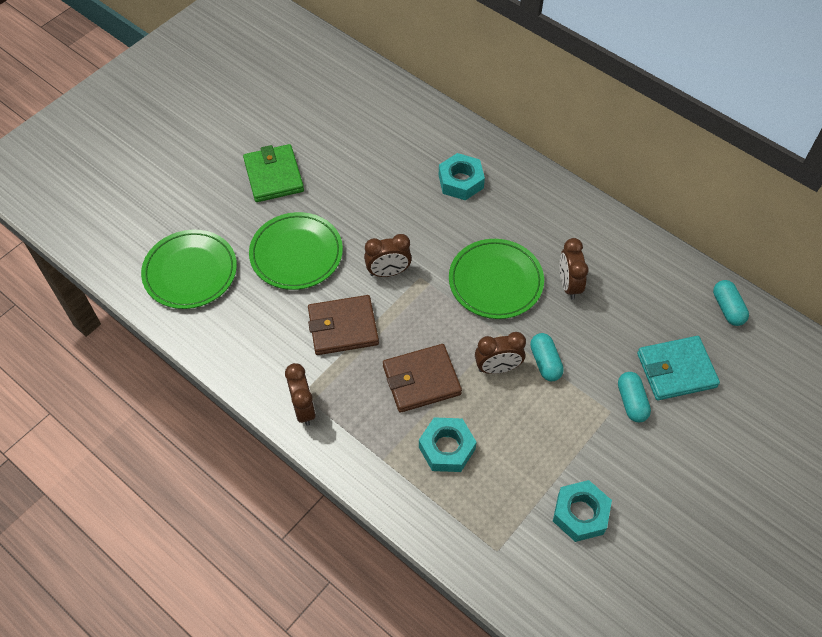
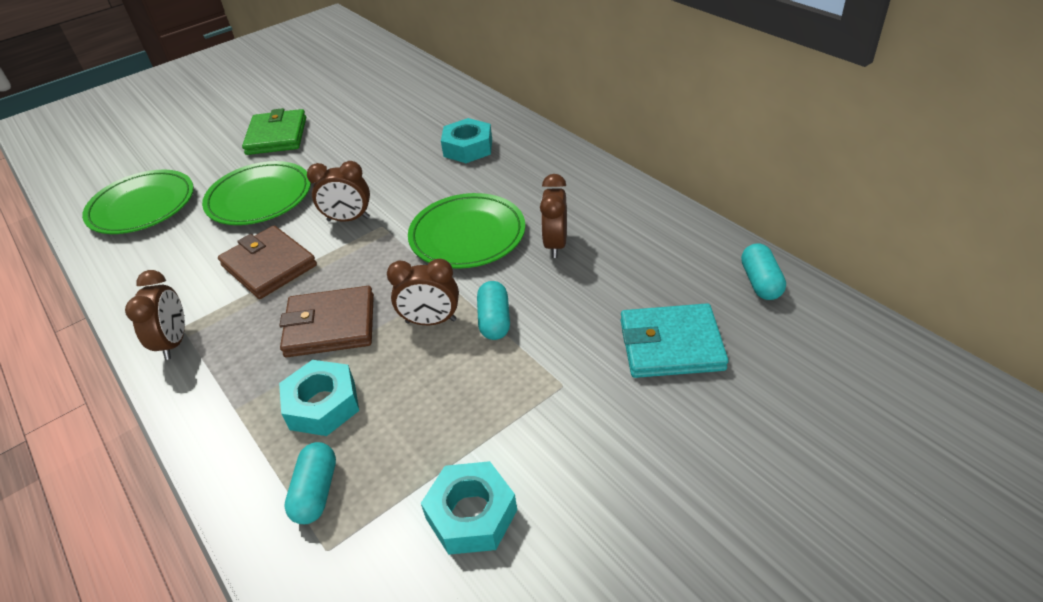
camera: 15 degrees right, 15 degrees down
brown wallet [308,295,379,355] -> brown wallet turned 45 degrees clockwise [218,226,317,299]
turquoise capsule [618,372,651,422] -> turquoise capsule moved to [284,442,336,524]

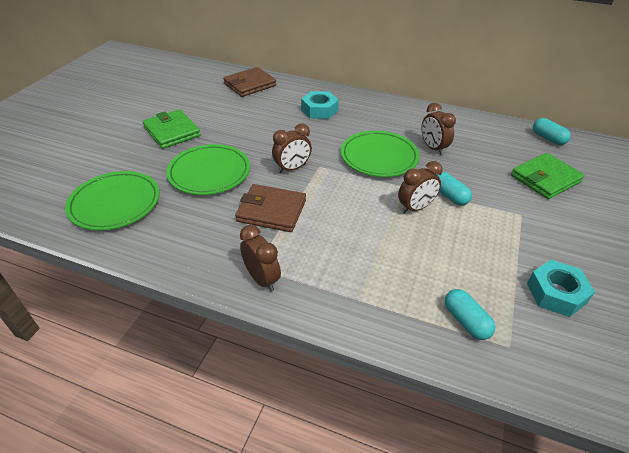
camera: 35 degrees left, 0 degrees up
brown wallet [279,286,374,357] -> brown wallet moved to [223,67,276,97]
turquoise nut [279,360,359,436] -> none
turquoise wallet [621,303,729,378] -> green wallet [511,153,585,199]

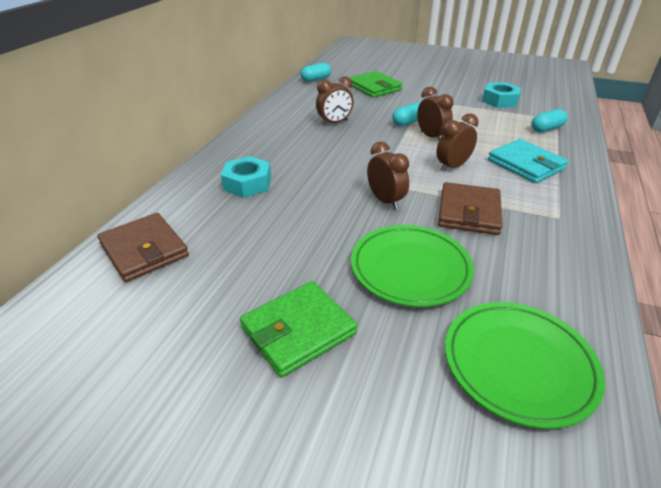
camera: 90 degrees left, 5 degrees down
brown clock [240,225,281,292] -> brown clock moved to [437,113,479,172]
green plate [341,131,419,177] -> none
none -> turquoise wallet [488,139,568,183]

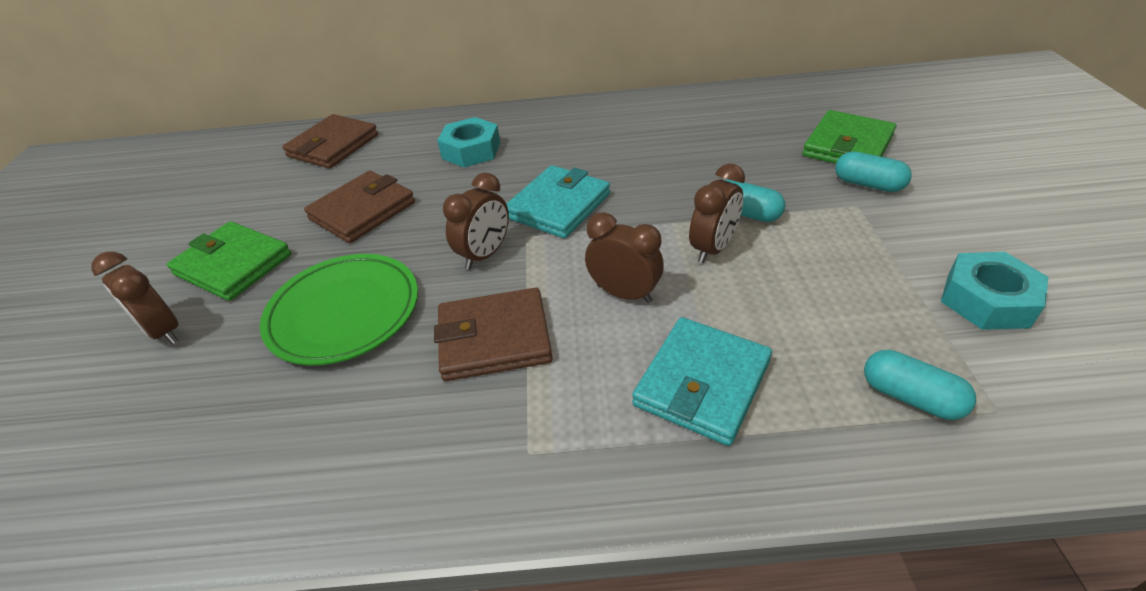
camera: 70 degrees right, 5 degrees up
turquoise capsule [301,63,331,82] -> turquoise capsule moved to [835,151,912,192]
brown clock [316,76,354,126] -> brown clock moved to [91,252,179,344]
green plate [445,302,605,429] -> none
none -> brown wallet [304,171,415,243]
none -> turquoise wallet [506,165,610,238]

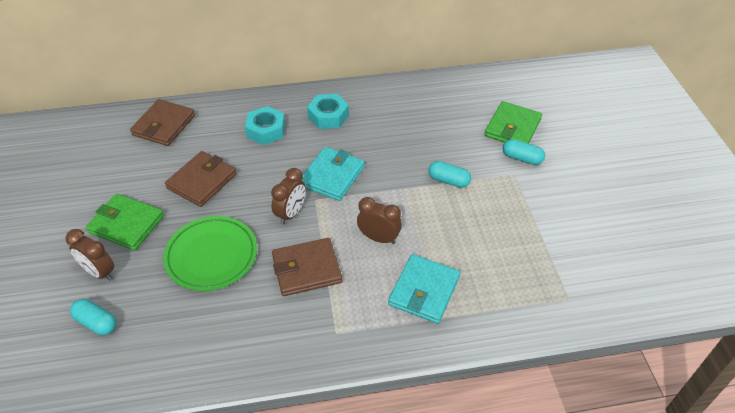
camera: 10 degrees left, 5 degrees up
brown clock [689,164,745,263] -> none
turquoise capsule [864,350,976,420] -> turquoise capsule moved to [70,299,116,335]
turquoise nut [941,252,1048,330] -> turquoise nut moved to [307,94,349,129]

